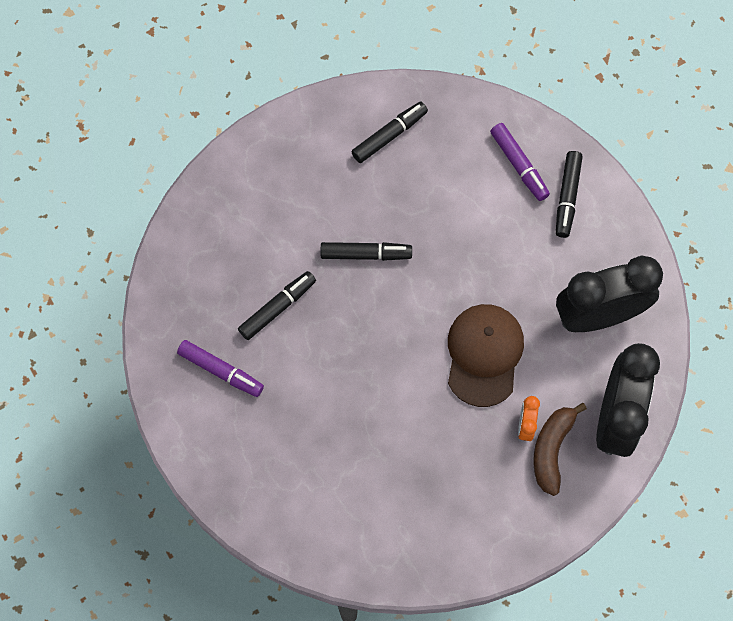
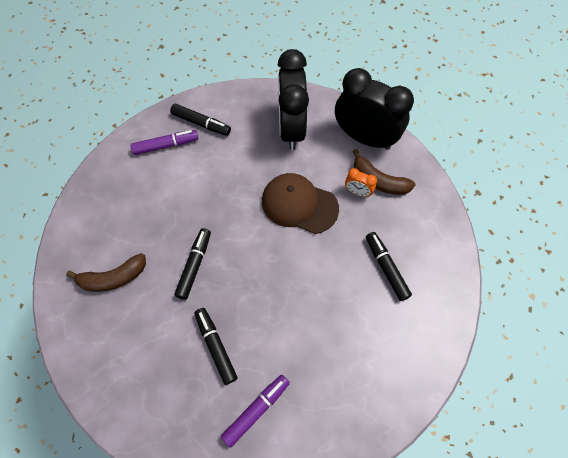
camera: 75 degrees left, 5 degrees down
black marker [351,102,428,163] -> black marker moved to [366,232,412,301]
none -> brown banana [66,253,146,292]

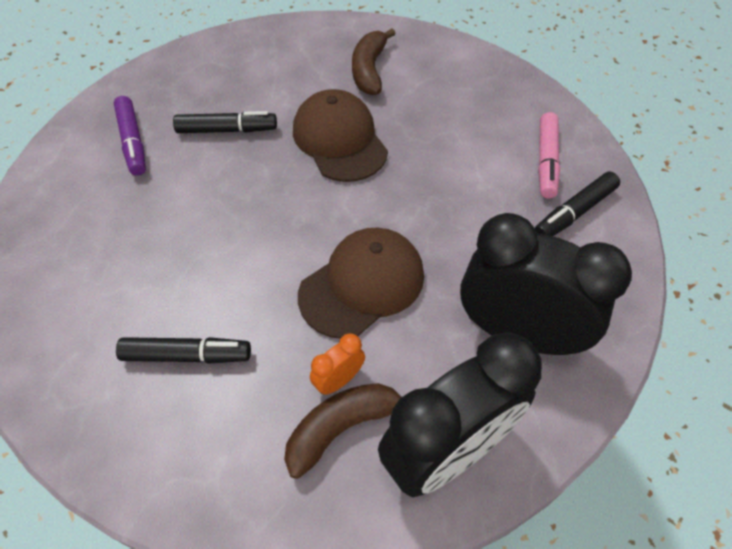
camera: 115 degrees right, 10 degrees down
purple marker [131,130,198,155] -> pink marker [538,112,560,198]
black marker [174,228,211,300] -> brown cap [293,89,388,182]

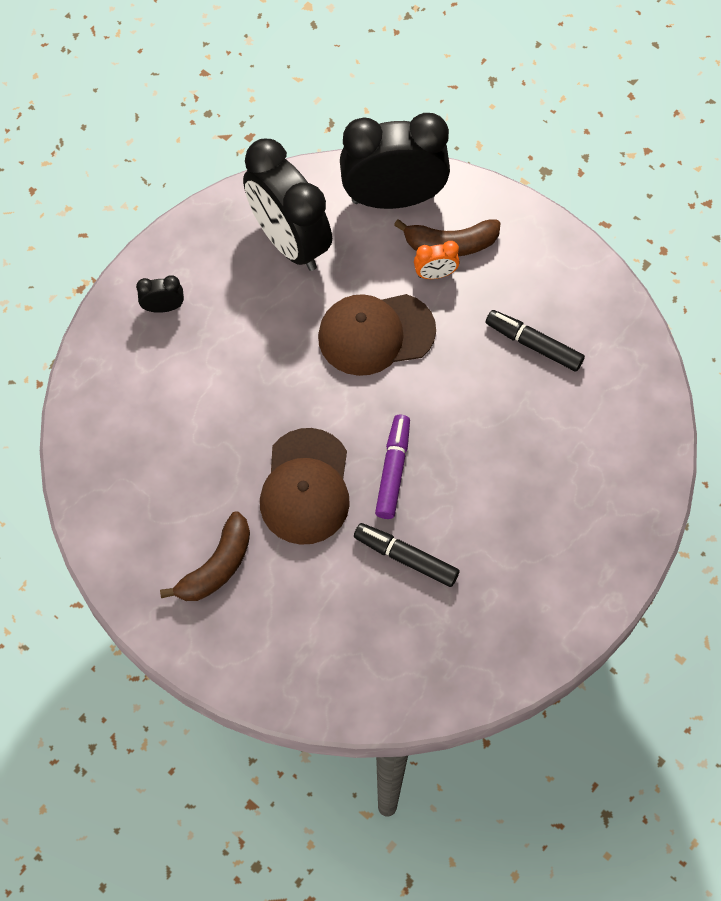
camera: 150 degrees left, 10 degrees up
purple marker [114,96,146,176] -> purple marker moved to [375,415,410,519]
black marker [535,171,620,236] -> black clock [136,275,184,313]
pink marker [538,112,560,198] -> none

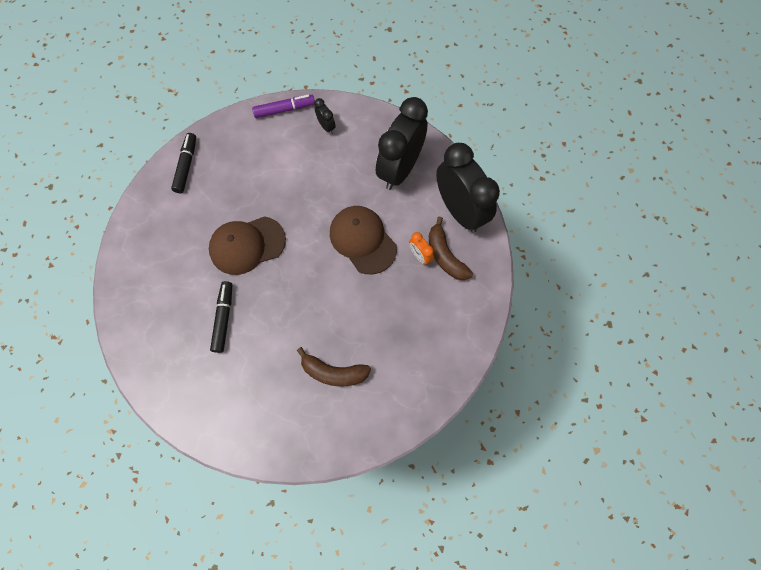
camera: 65 degrees right, 5 degrees up
brown banana [160,511,250,601] -> brown banana moved to [297,347,371,386]
purple marker [375,415,410,519] -> purple marker moved to [252,95,315,118]
black marker [486,310,585,372] -> black marker moved to [171,133,196,193]

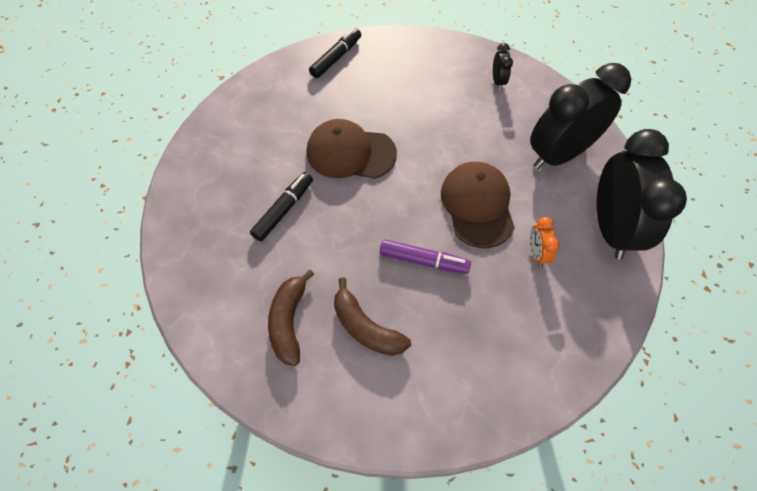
camera: 30 degrees right, 10 degrees down
purple marker [252,95,315,118] -> purple marker moved to [380,239,471,274]
brown banana [429,217,473,280] -> brown banana moved to [268,270,315,366]

